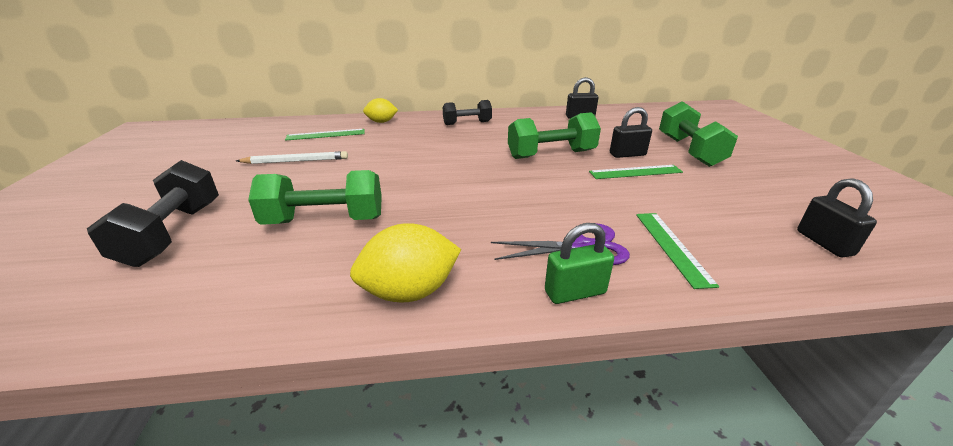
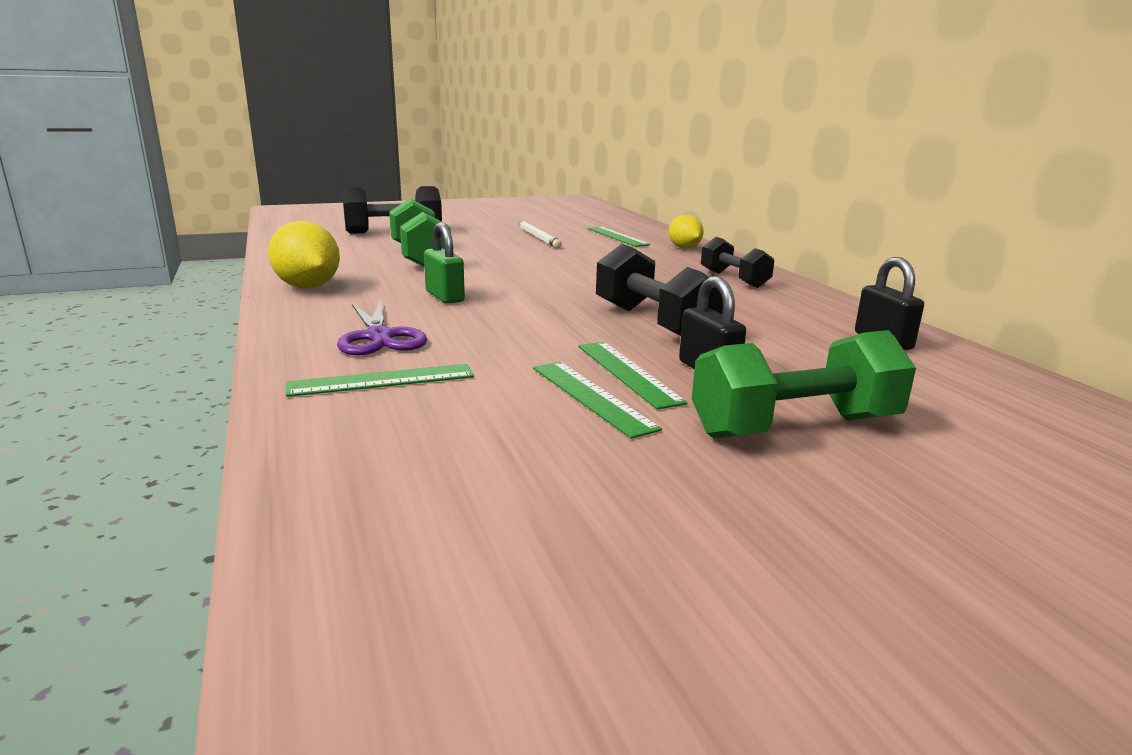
camera: 75 degrees right, 10 degrees down
green dumbbell [508,112,601,159] -> black dumbbell [596,244,723,336]
green padlock [545,223,614,304] -> green padlock moved to [424,222,465,304]
black padlock [797,178,877,257] -> none
none -> green ruler [533,362,662,439]

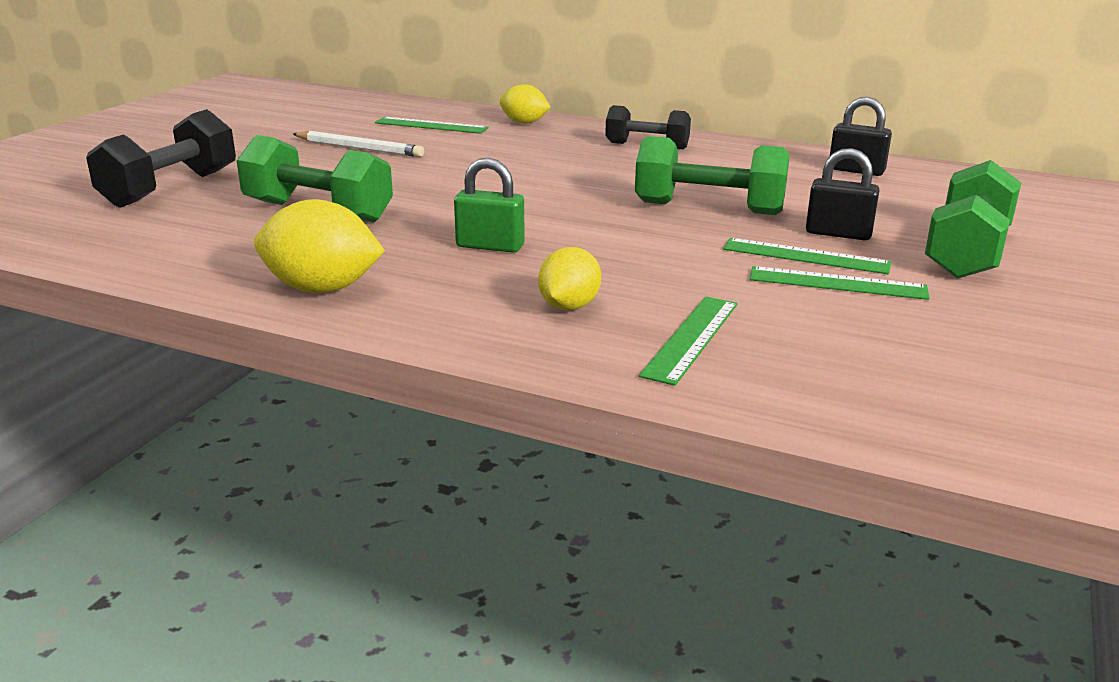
camera: 45 degrees left, 5 degrees up
purple scissors [337,300,427,355] -> yellow lemon [538,247,601,310]
black dumbbell [596,244,723,336] -> green dumbbell [635,136,789,215]

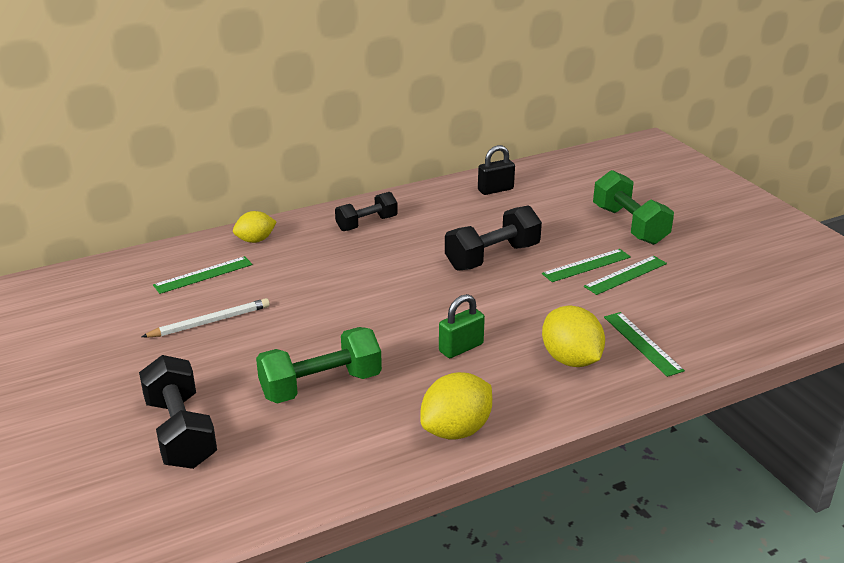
camera: 50 degrees left, 5 degrees up
yellow lemon [538,247,601,310] -> yellow lemon [542,305,605,367], size x1.54
green dumbbell [635,136,789,215] -> black dumbbell [445,205,542,271]
black padlock [806,148,879,240] -> none

